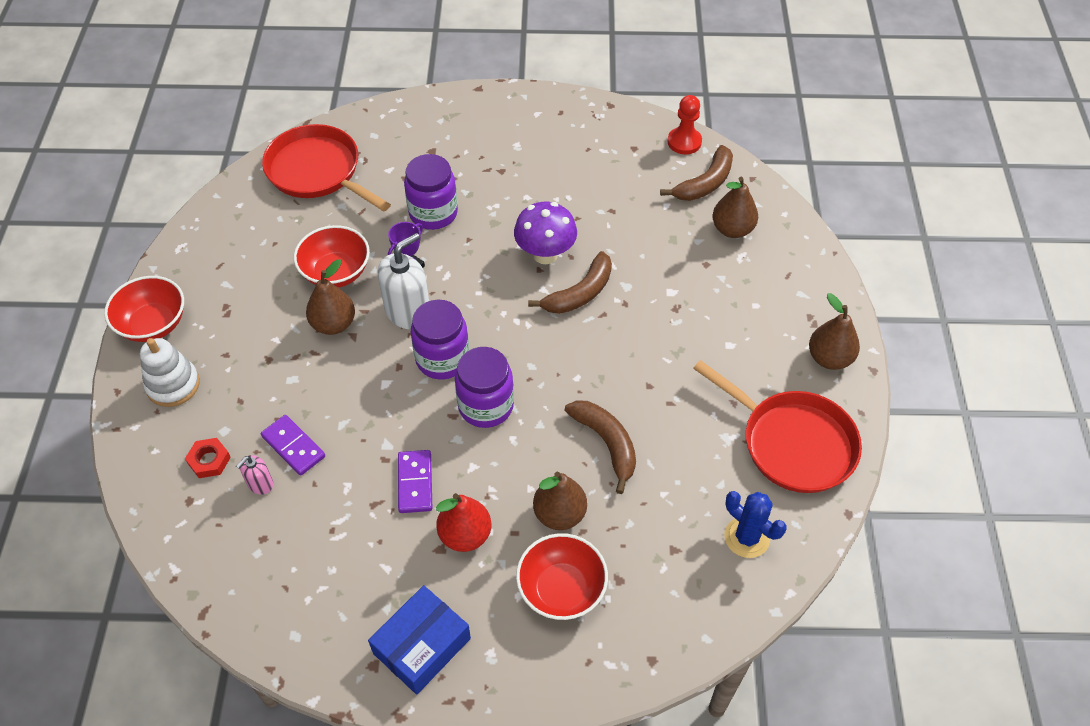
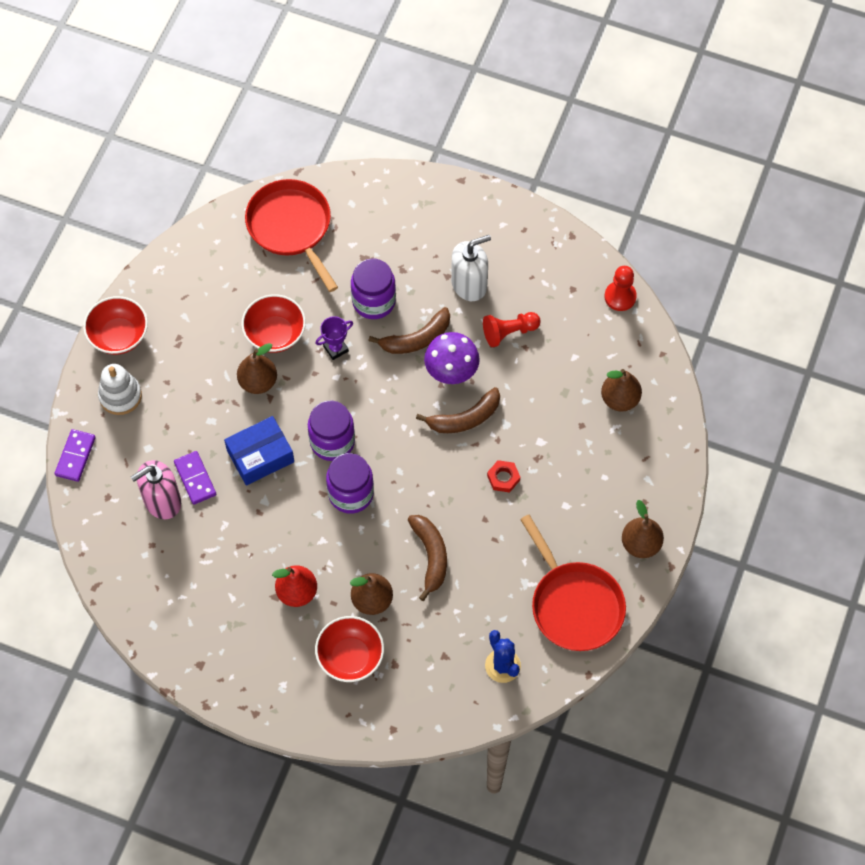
camera: 20 degrees right, 10 degrees up
red nut [185,438,231,478] -> red nut moved to [487,460,520,492]
pink soap dispenser [236,455,273,495] -> pink soap dispenser [131,460,181,519], size x1.95
blue box [368,585,471,695] -> blue box moved to [224,416,294,486]
white soap dispenser [378,233,429,329] -> white soap dispenser moved to [451,235,491,301]
purple domino [398,450,432,513] -> purple domino moved to [55,429,96,482]
brown banana [660,145,733,201] -> brown banana moved to [368,307,450,354]
none -> red pawn [483,312,541,347]

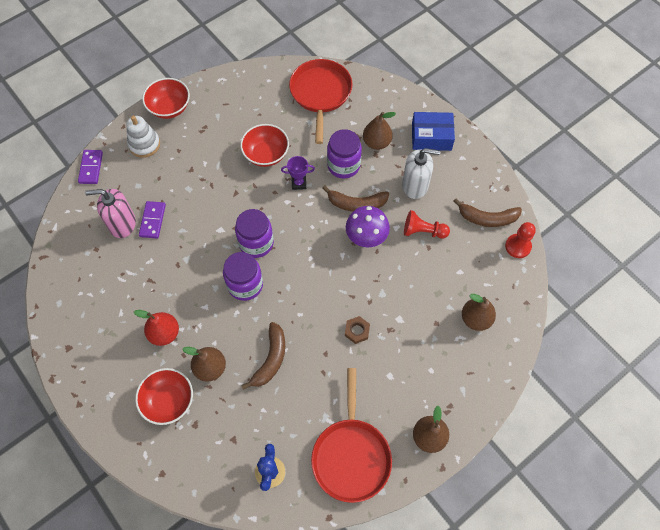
camera: 30 degrees right, 0 degrees up
purple domino [55,429,96,482] -> purple domino turned 45 degrees counterclockwise [78,150,103,184]
blue box [224,416,294,486] -> blue box moved to [412,112,455,151]
brown pear [237,343,277,394] -> brown pear moved to [363,112,396,150]
brown banana [416,387,500,433] -> brown banana moved to [454,199,522,227]
red nut [487,460,520,492] -> brown nut [345,316,370,344]

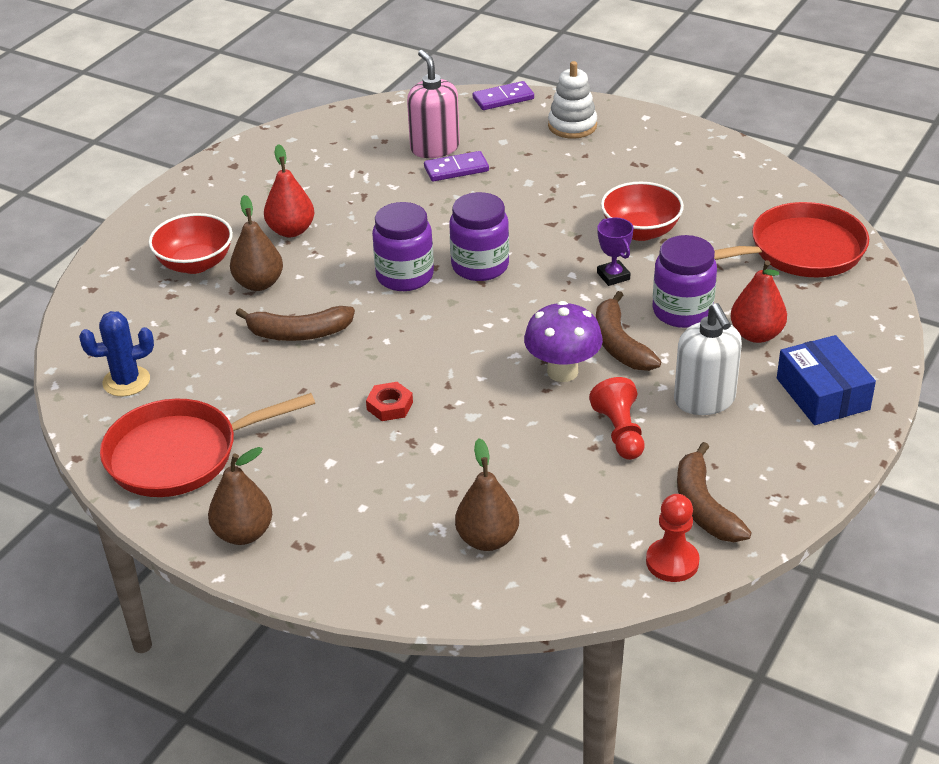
camera: 70 degrees right, 25 degrees down
red bowl [142,78,190,119] -> none
brown nut [345,316,370,344] -> red nut [366,382,413,421]
brown pear [363,112,396,150] -> red pear [731,260,787,343]

